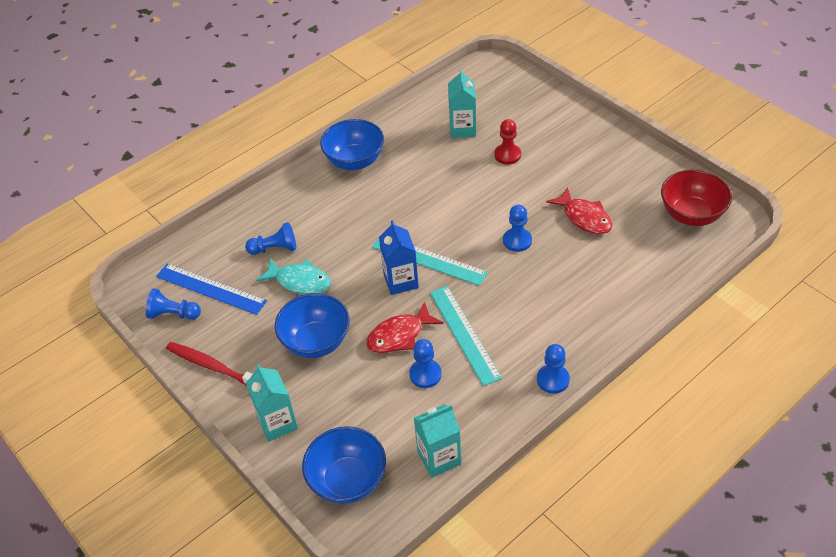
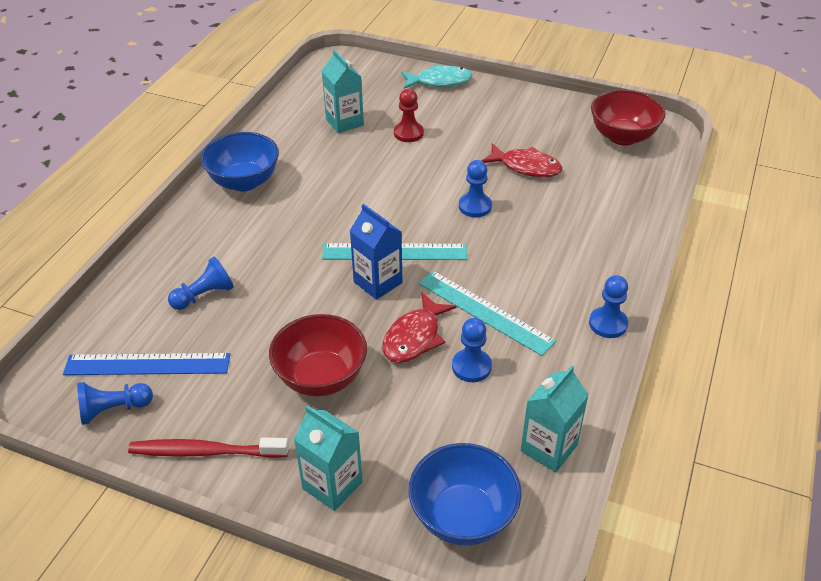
camera: 30 degrees left, 5 degrees down
turquoise fish [256,258,331,295] -> turquoise fish moved to [401,64,472,89]
blue bowl [275,293,350,358] -> red bowl [269,314,367,396]

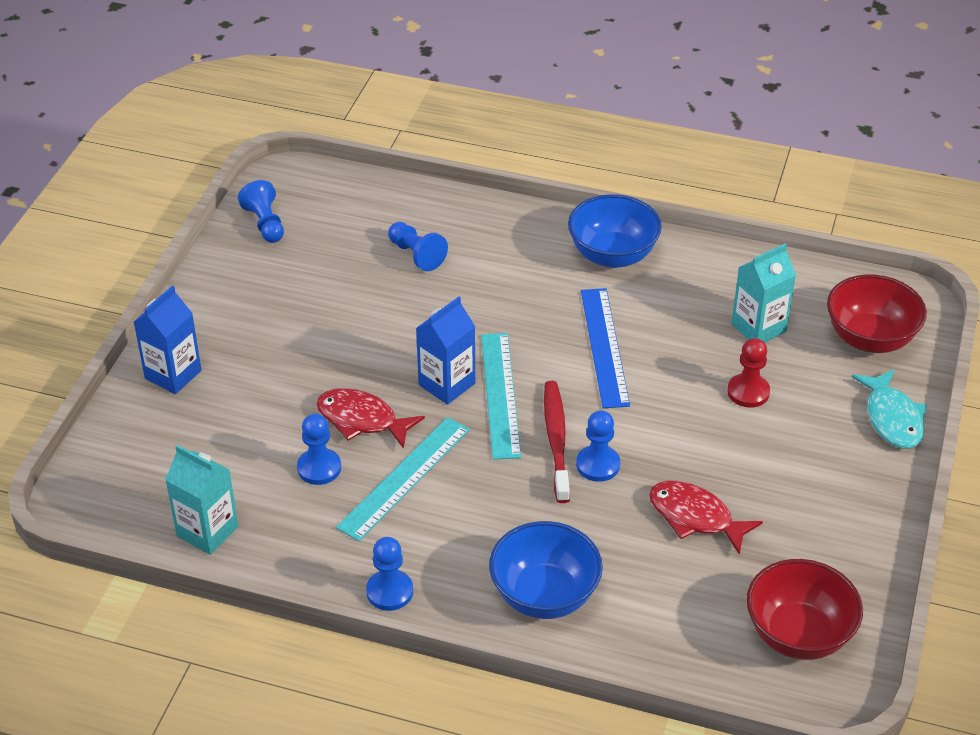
camera: 85 degrees right, 0 degrees up
blue ruler [63,353,230,375] -> blue ruler moved to [581,288,630,408]
red toothbrush [128,437,289,458] -> red toothbrush moved to [544,381,570,503]
red bowl [269,314,367,396] -> red bowl moved to [827,274,927,353]
turquoise carton [294,405,363,511] -> blue carton [134,285,202,394]
blue bowl [408,443,521,545] -> blue bowl moved to [489,521,603,619]
red fish [481,143,562,177] -> red fish turned 105 degrees clockwise [649,481,763,555]

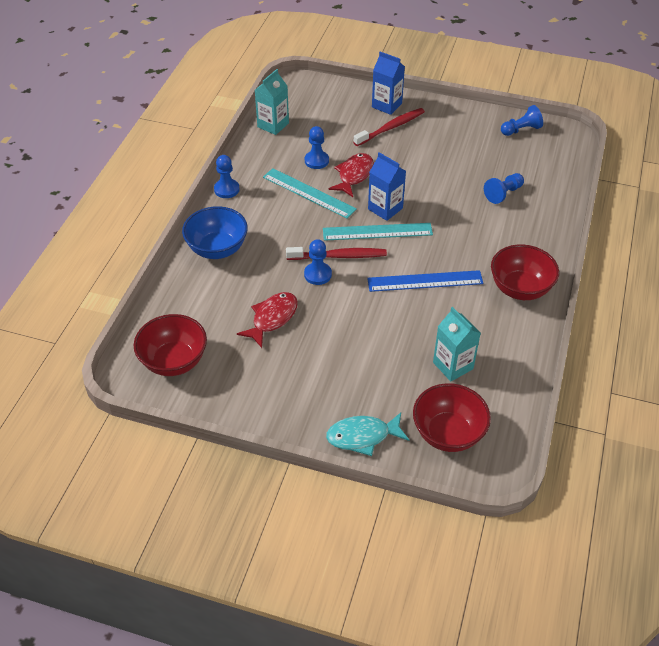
camera: 90 degrees right, 5 degrees up
blue bowl [568,194,662,268] -> red bowl [491,244,559,300]
red pawn [727,338,770,408] -> none
none -> red toothbrush [353,108,425,146]

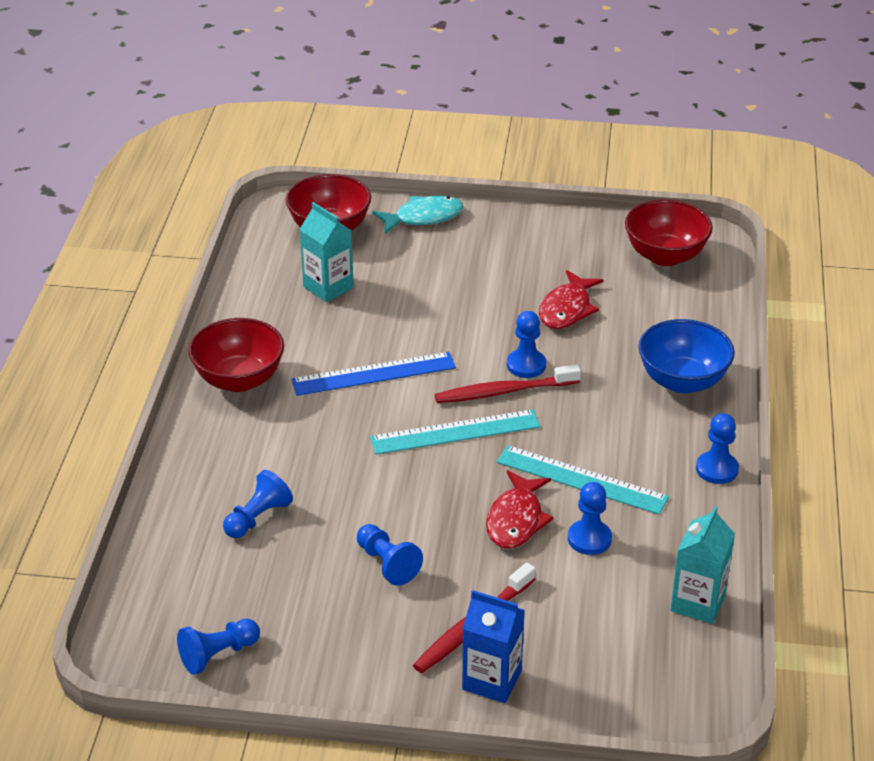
camera: 170 degrees right, 10 degrees down
blue carton [368,152,406,221] -> none
none -> blue pawn [357,524,423,586]

